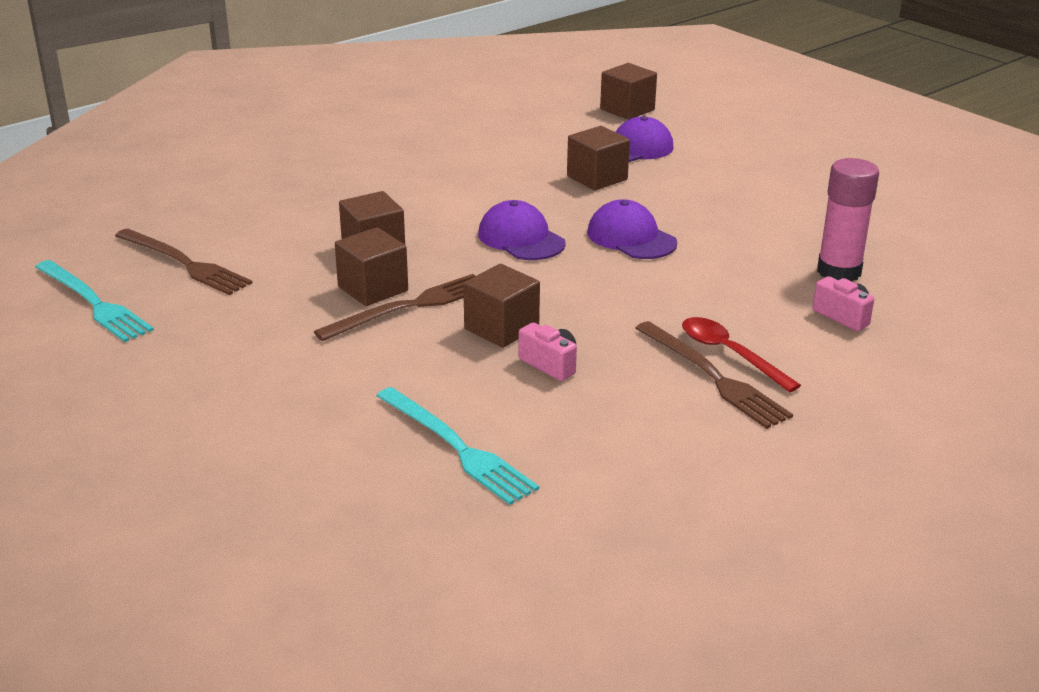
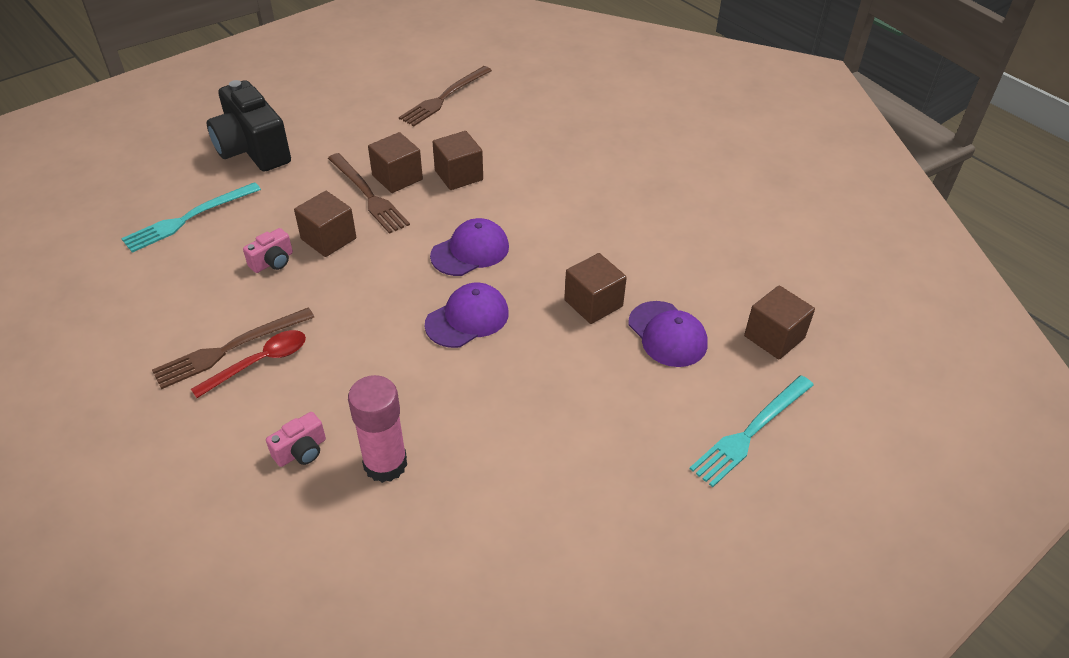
camera: 90 degrees right, 15 degrees up
turquoise fork [35,260,154,342] -> turquoise fork moved to [689,375,813,487]
none -> black camera [207,80,291,171]

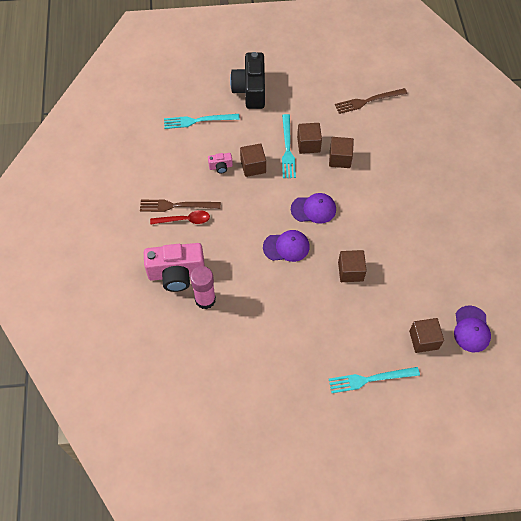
camera: 35 degrees right, 15 degrees up
pink camera [266,412,326,467] -> pink camera [144,243,205,292], size x2.24
brown fork [328,153,410,234] -> turquoise fork [282,114,296,178]
purple cap [629,301,708,367] -> purple cap moved to [454,306,491,353]

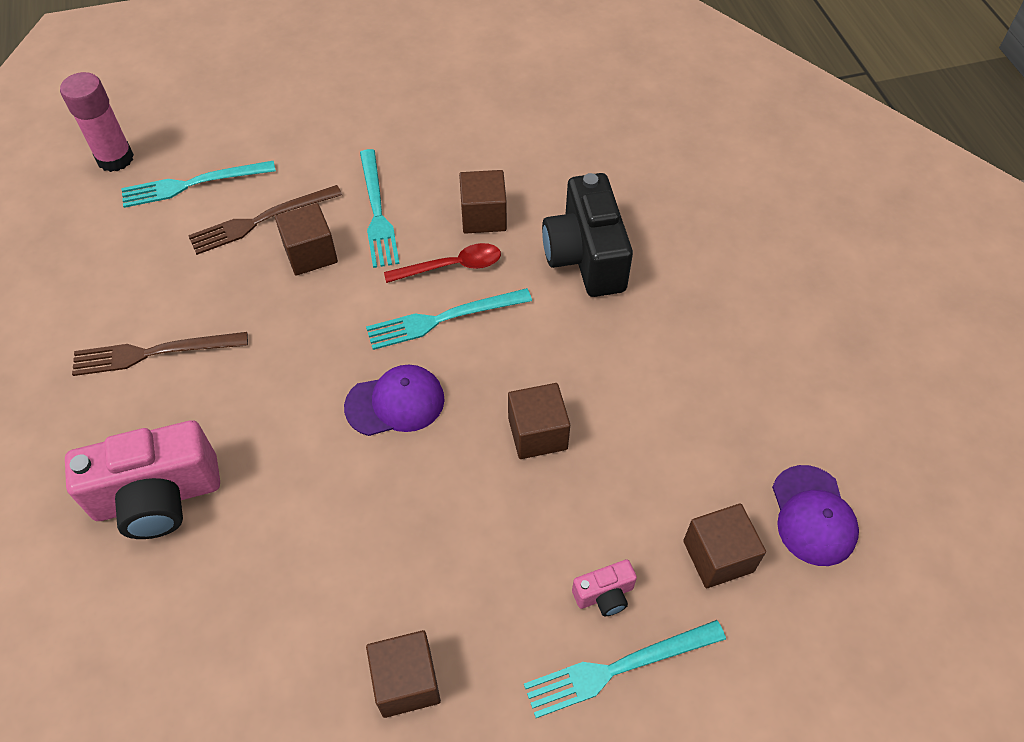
camera: 10 degrees left, 5 degrees down
red spoon [150,210,210,224] -> red spoon moved to [384,243,501,283]
pink glue stick [190,266,216,309] -> pink glue stick moved to [60,72,134,172]
pink camera [208,153,233,173] -> pink camera moved to [572,559,637,616]
black camera [230,52,265,109] -> black camera moved to [542,173,633,297]
purple cap [291,193,336,224] -> turquoise fork [366,288,532,350]
brown cube [297,123,322,154] -> brown cube moved to [366,630,441,718]
brown fork [335,88,407,114] -> brown fork moved to [188,185,342,255]

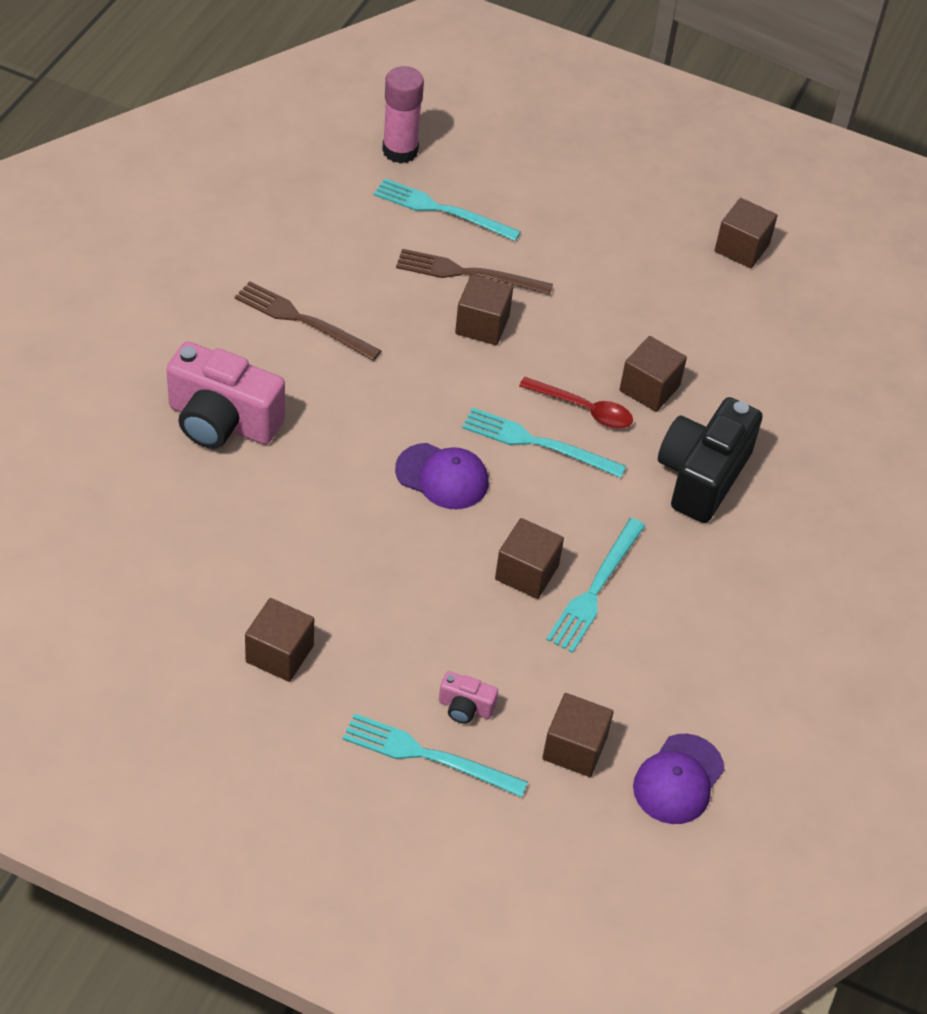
camera: 35 degrees right, 5 degrees down
turquoise fork [360,149,400,268] -> turquoise fork moved to [546,518,645,653]
none -> brown cube [715,198,777,268]

